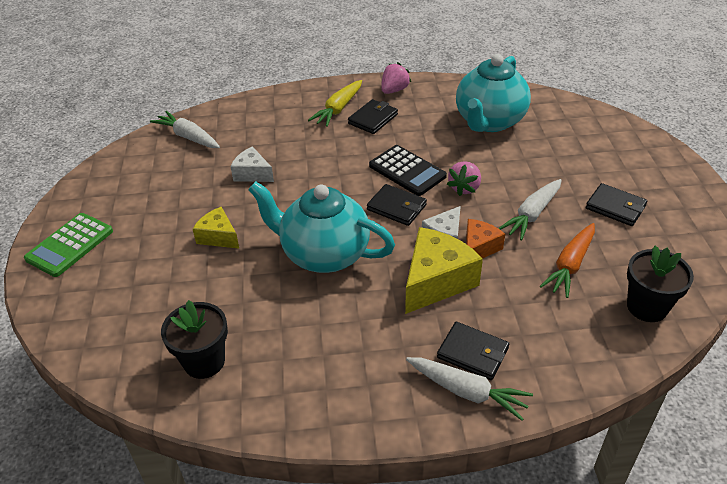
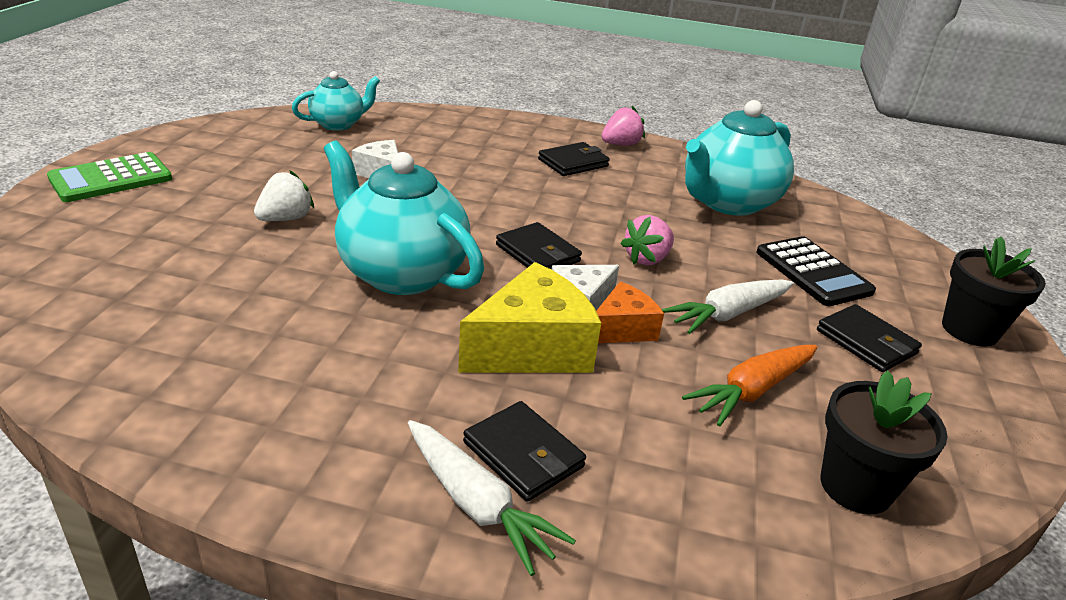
camera: 15 degrees right, 10 degrees down
white carrot [150,111,220,148] -> turquoise teapot [292,71,380,131]
black flower pot [161,300,228,379] -> black flower pot moved to [942,236,1046,347]
yellow cheese [193,207,239,249] -> white strawberry [254,170,314,221]
yellow carrot [308,80,362,127] -> none
black calculator [369,145,447,196] -> black calculator moved to [757,236,876,306]

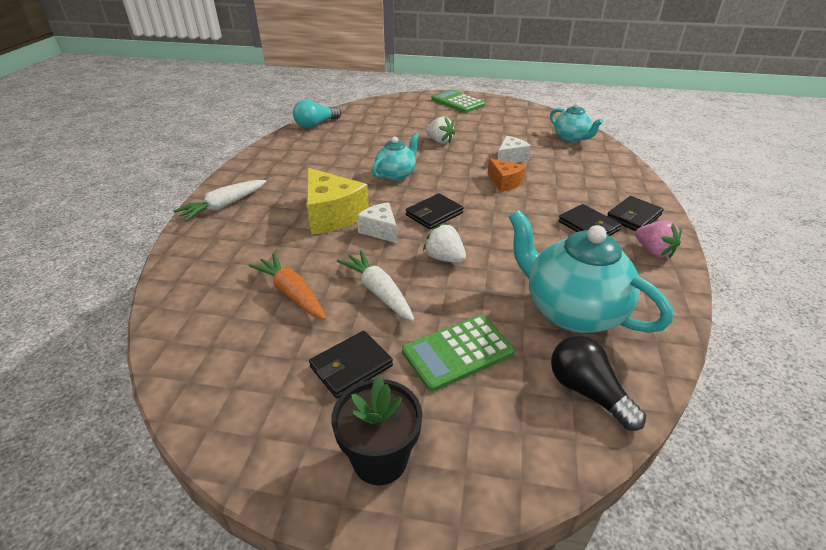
camera: 90 degrees right, 5 degrees up
turquoise teapot [324,140,484,295] -> turquoise teapot [372,133,419,181], size x0.57
black wallet [463,401,586,502] -> black wallet moved to [607,196,664,231]
orange cheese [596,282,664,343] -> orange cheese moved to [488,158,526,192]
pink strawberry [620,215,674,265] -> white strawberry [423,224,466,263]
black calculator [757,236,876,306] -> green calculator [402,315,515,392]
black flower pot [821,370,948,514] -> none
none -> turquoise light bulb [293,99,341,128]
none -> black light bulb [551,336,646,431]

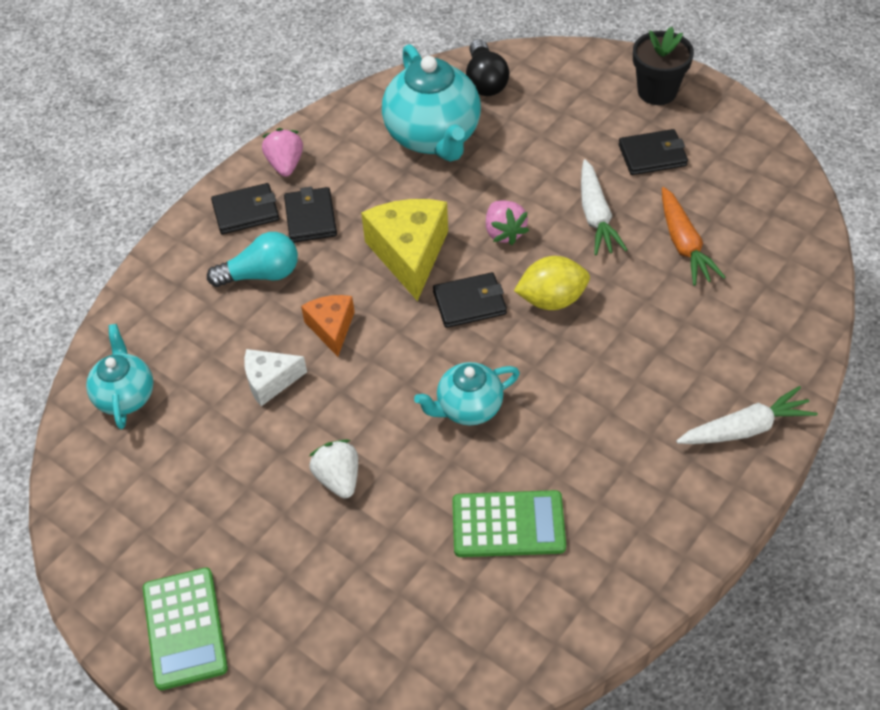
camera: 150 degrees left, 15 degrees up
turquoise light bulb [293,99,341,128] -> turquoise light bulb moved to [207,232,298,287]
yellow cheese [307,168,369,235] -> yellow cheese moved to [361,199,448,301]
white cheese [357,202,397,243] -> yellow lemon [514,256,590,310]
green calculator [402,315,515,392] -> green calculator moved to [452,490,566,557]
white strawberry [423,224,466,263] -> pink strawberry [486,200,529,245]

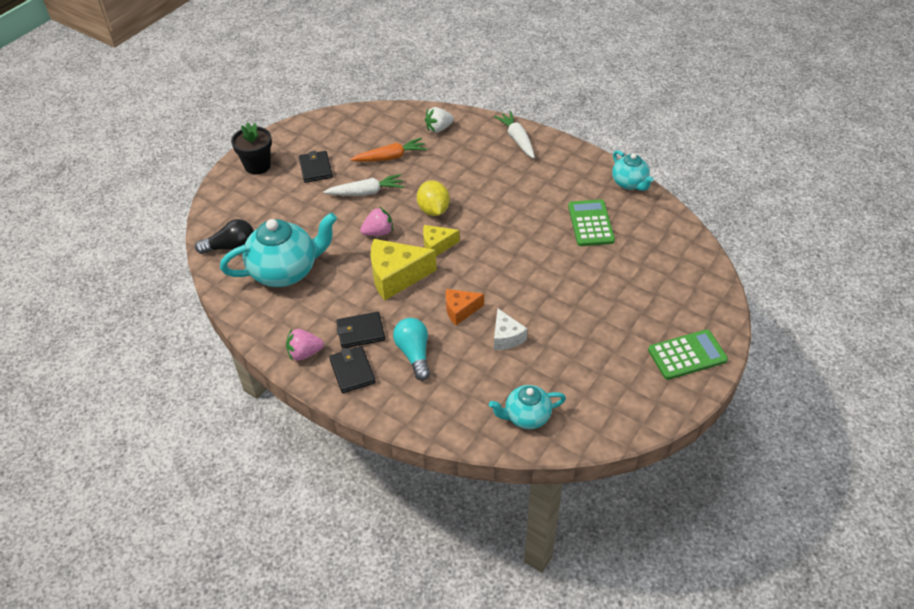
camera: 95 degrees left, 5 degrees down
white strawberry [309,440,358,498] -> white strawberry moved to [425,107,454,133]
turquoise teapot [414,362,520,425] -> turquoise teapot moved to [612,150,654,191]
black wallet [433,272,507,328] -> yellow cheese [423,225,460,256]

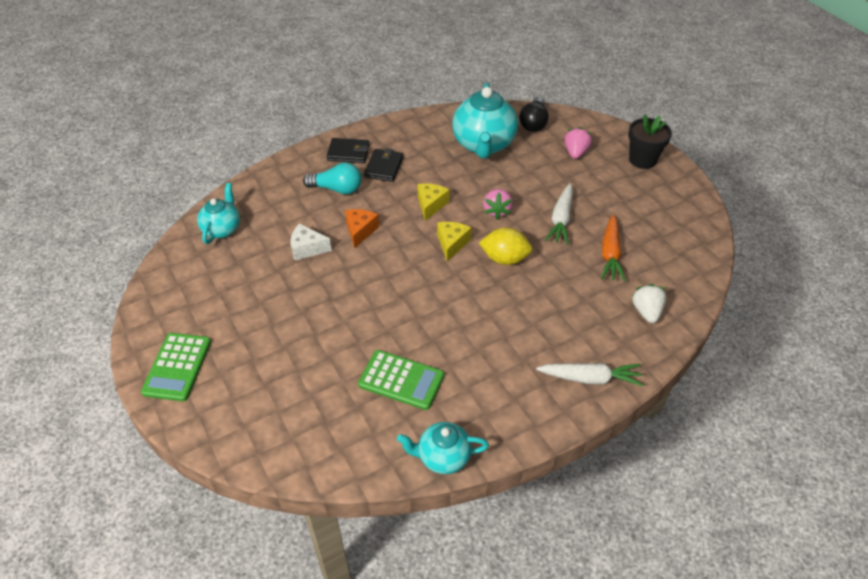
camera: 115 degrees right, 0 degrees up
pink strawberry [286,329,324,361] -> pink strawberry moved to [565,127,592,159]
black wallet [299,151,333,183] -> none
yellow cheese [370,239,437,300] -> yellow cheese [418,183,449,221], size x0.58

